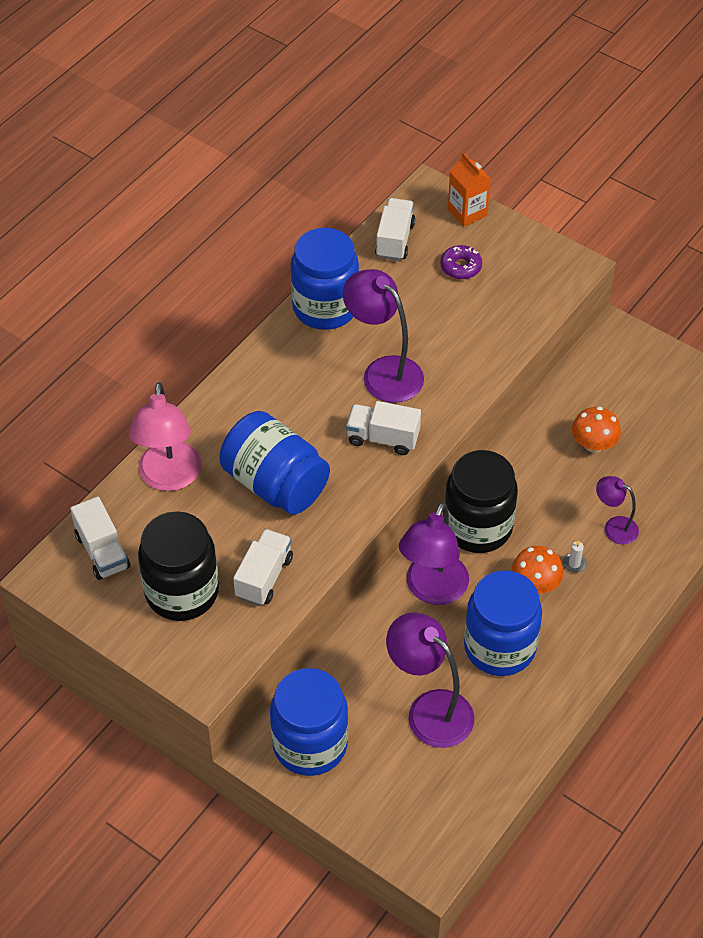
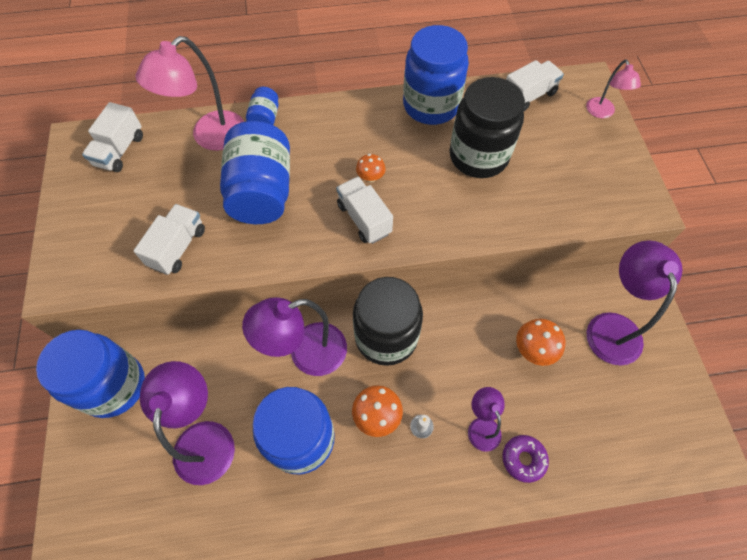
camera: 45 degrees right, 10 degrees up
black jar [138,511,219,621] -> black jar moved to [450,77,525,178]
white truck [233,529,293,606] -> white truck turned 45 degrees counterclockwise [134,204,205,275]
purple lamp [343,269,424,403] -> purple lamp moved to [587,240,682,365]
purple donut [440,245,482,279] -> purple donut moved to [502,435,549,483]
orange carton [448,153,491,227] -> pink lamp [586,60,641,118]
none -> blue jar [246,87,278,125]
none -> orange mushroom [356,154,386,182]

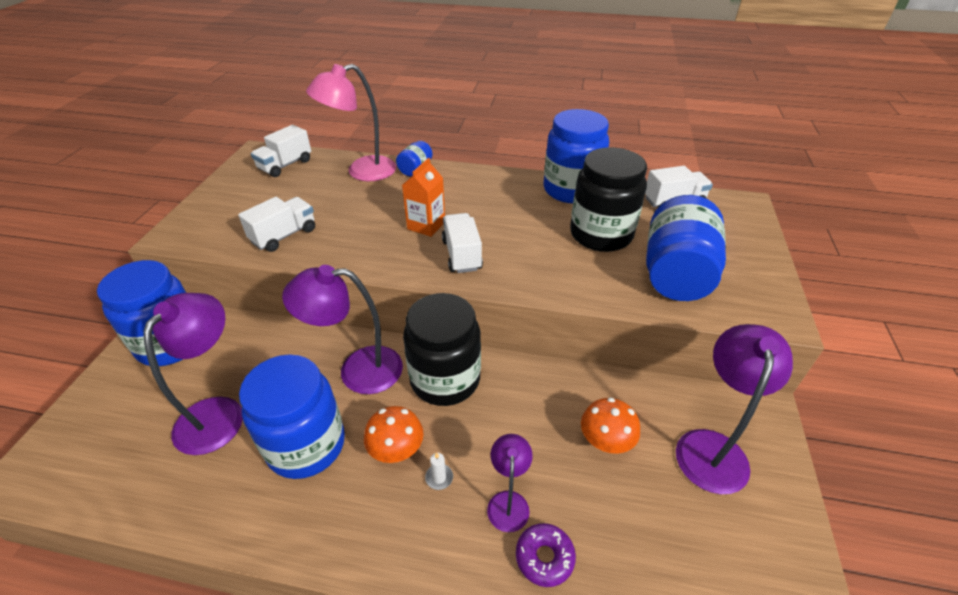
camera: 20 degrees right, 20 degrees down
blue jar [220,121,290,224] -> blue jar moved to [646,195,726,301]
orange mushroom [356,154,386,182] -> none
pink lamp [586,60,641,118] -> none
none -> orange carton [402,158,445,237]

